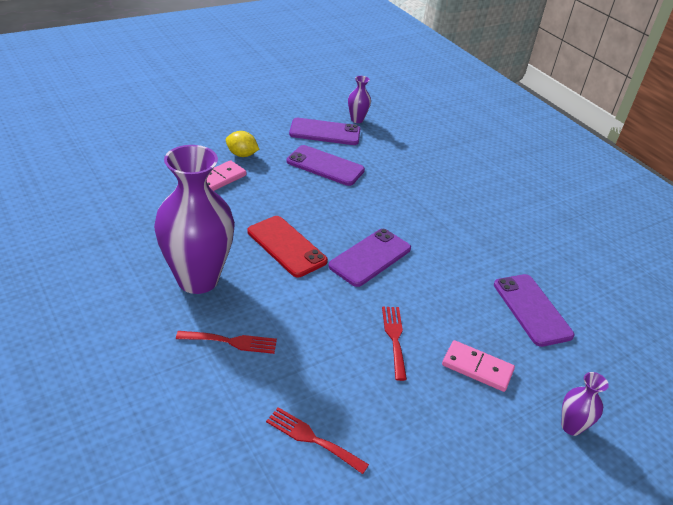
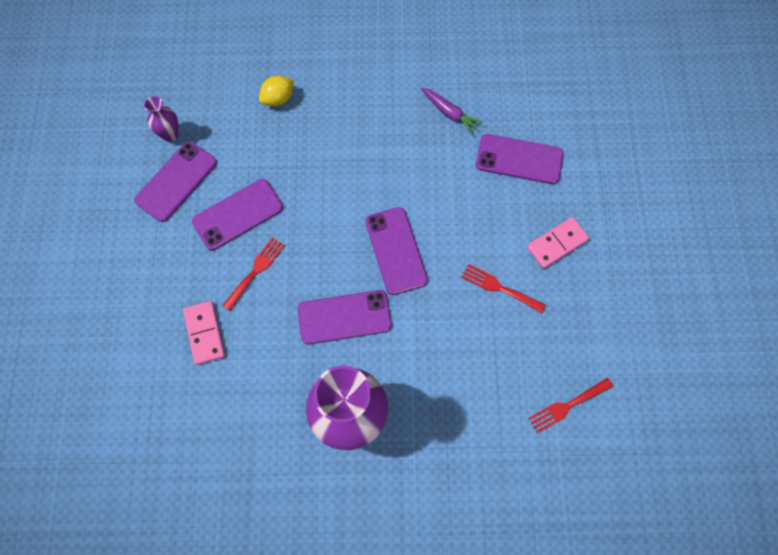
camera: 55 degrees left, 30 degrees up
red fork [176,331,277,354] -> red fork moved to [222,237,285,311]
yellow lemon [226,131,259,157] -> yellow lemon moved to [259,76,294,106]
red phone [248,216,328,277] -> purple phone [297,290,392,345]
purple vase [561,372,609,436] -> none
none -> purple carrot [421,88,483,135]

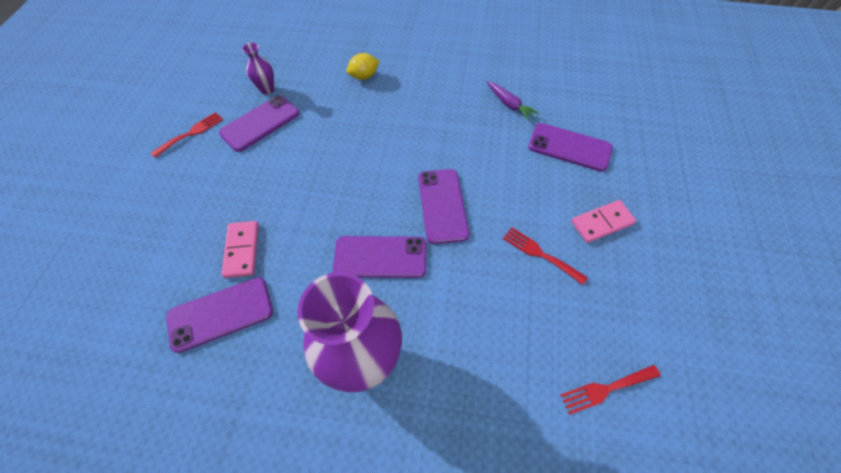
camera: 10 degrees right, 10 degrees down
purple phone [192,179,283,251] -> purple phone moved to [166,277,273,353]
red fork [222,237,285,311] -> red fork moved to [151,112,223,158]

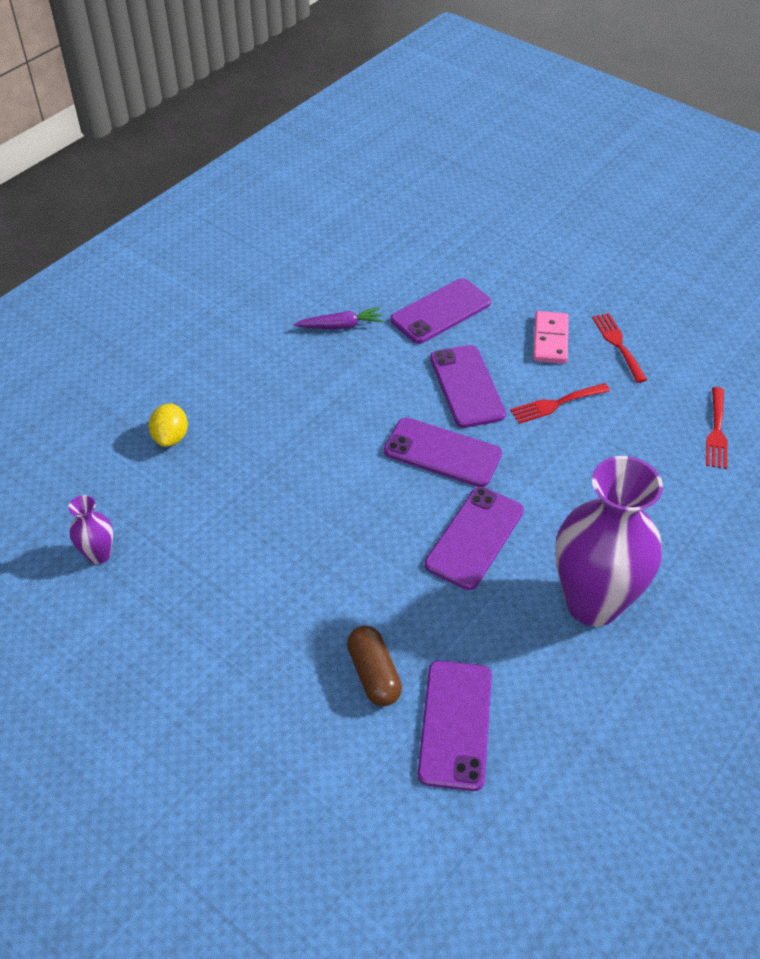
camera: 60 degrees left, 10 degrees down
red fork [151,112,223,158] -> red fork moved to [592,313,647,383]
purple phone [219,95,299,152] -> purple phone moved to [430,345,506,428]
pink domino [221,221,259,278] -> brown capsule [347,626,402,706]

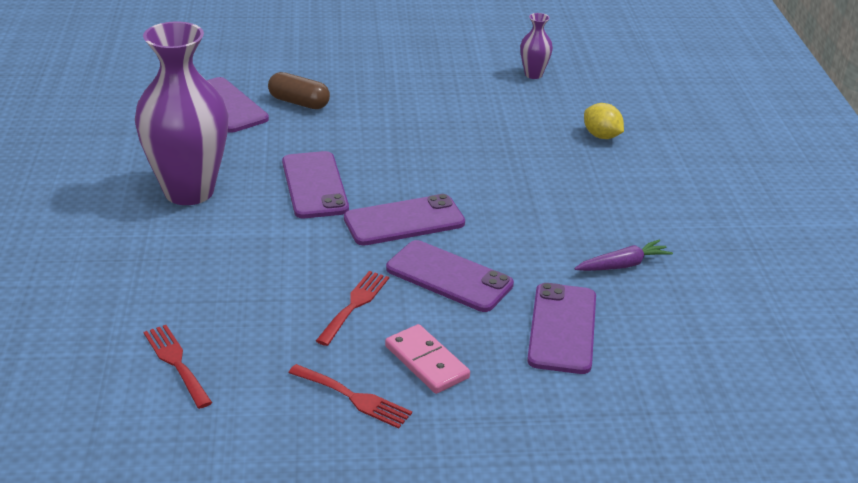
camera: 135 degrees right, 15 degrees down
purple carrot [294,307,383,329] -> purple carrot turned 150 degrees counterclockwise [575,240,673,271]

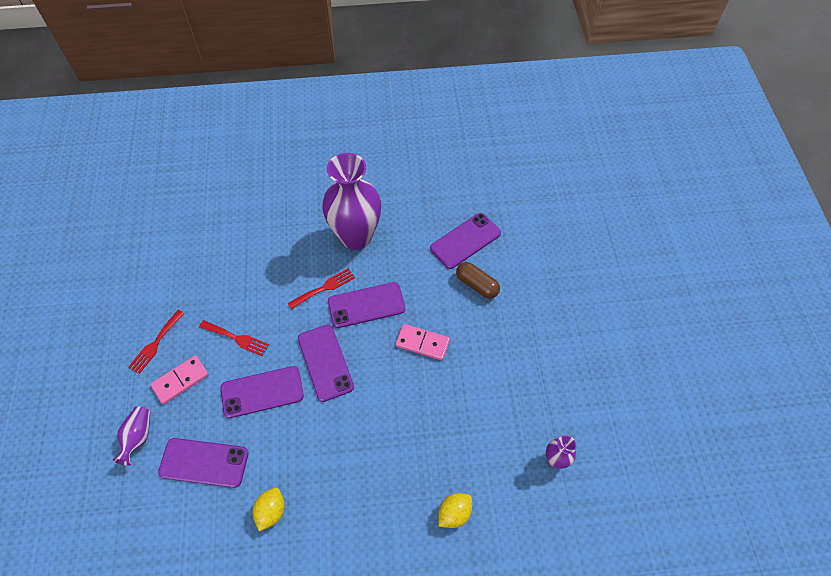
camera: 90 degrees right, 25 degrees up
red fork [144,325,212,409] -> red fork moved to [288,268,355,309]
brown capsule [268,72,330,109] -> brown capsule turned 75 degrees counterclockwise [456,262,500,299]
purple phone [386,240,514,312] -> purple phone turned 45 degrees clockwise [220,366,304,418]
purple carrot [575,240,673,271] -> yellow lemon [253,488,285,531]
none -> purple vase [113,406,150,466]
none -> pink domino [395,324,450,360]

